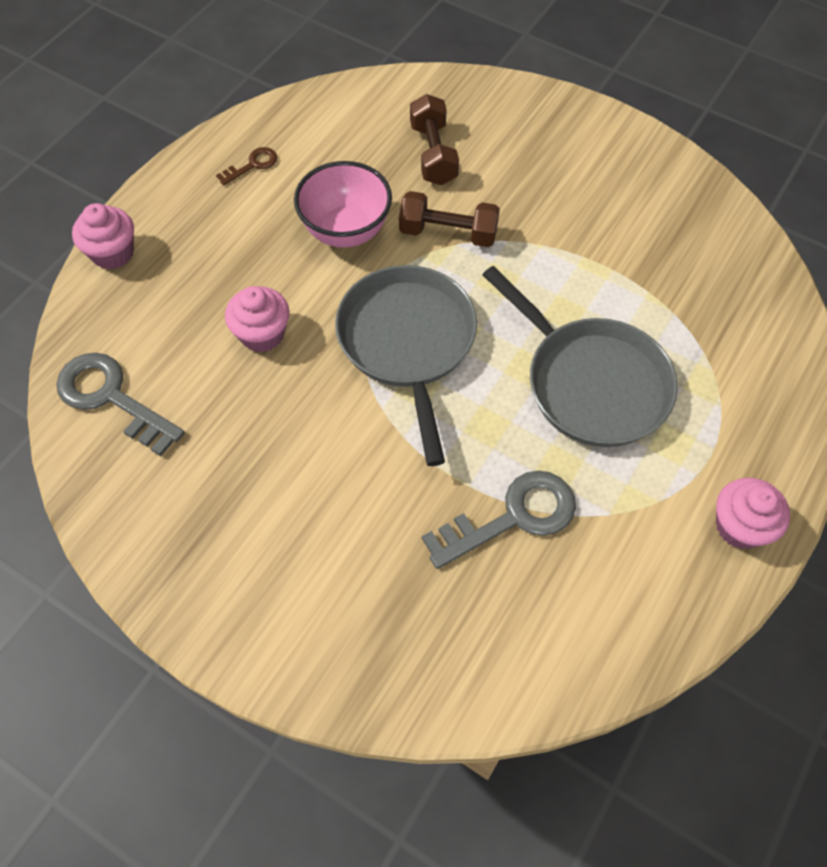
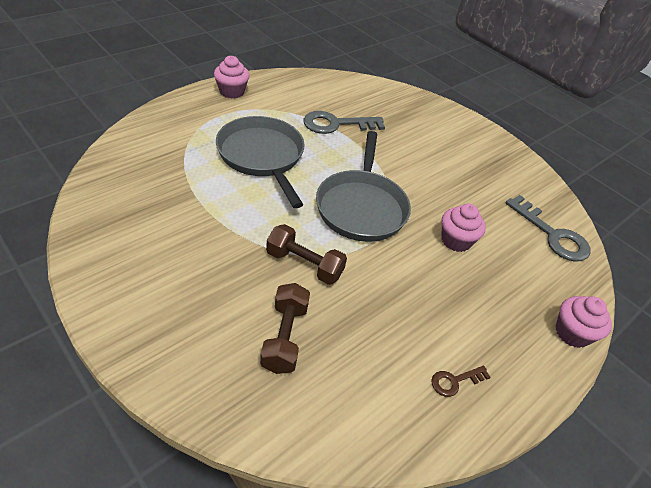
camera: 170 degrees left, 15 degrees down
pink bowl [294,161,392,248] -> none

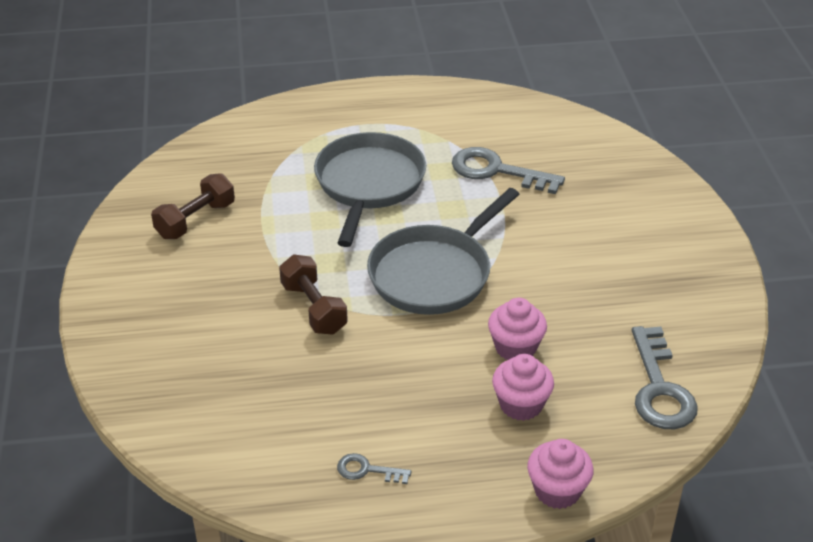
camera: 40 degrees right, 5 degrees down
pink cupcake [214,56,250,99] -> pink cupcake moved to [492,354,554,421]
brown dumbbell [260,283,310,374] -> brown dumbbell moved to [151,173,235,239]
brown key [431,366,491,397] -> grey key [337,453,412,484]

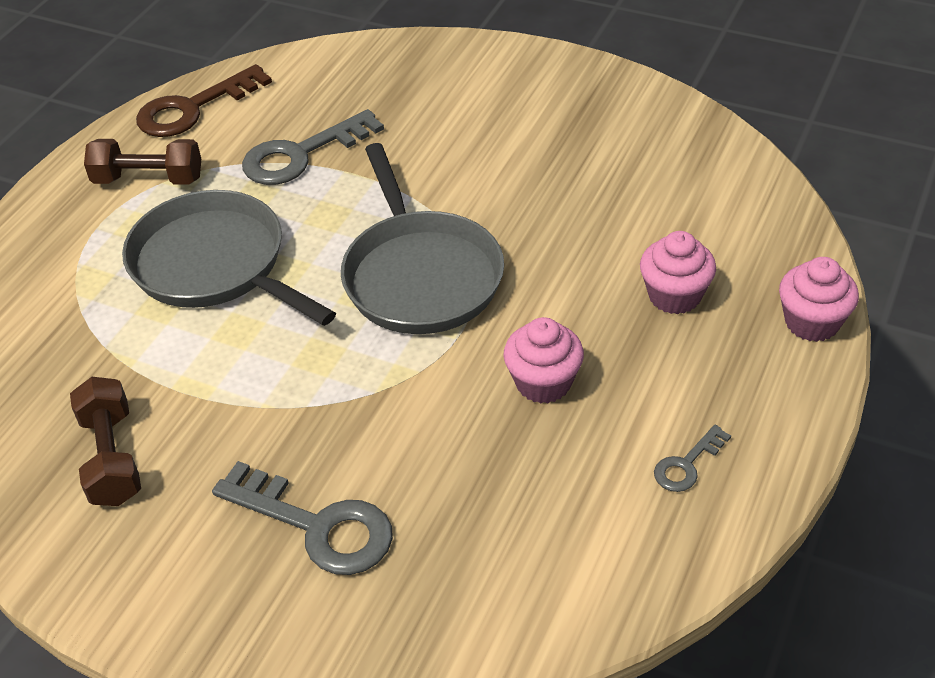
camera: 55 degrees left, 5 degrees up
brown dumbbell [279,255,348,335] -> brown dumbbell moved to [84,139,201,185]
pink cupcake [488,298,547,360] -> pink cupcake moved to [503,317,584,404]
grey key [632,326,698,429] -> grey key moved to [212,461,393,575]
none -> brown key [136,64,272,137]

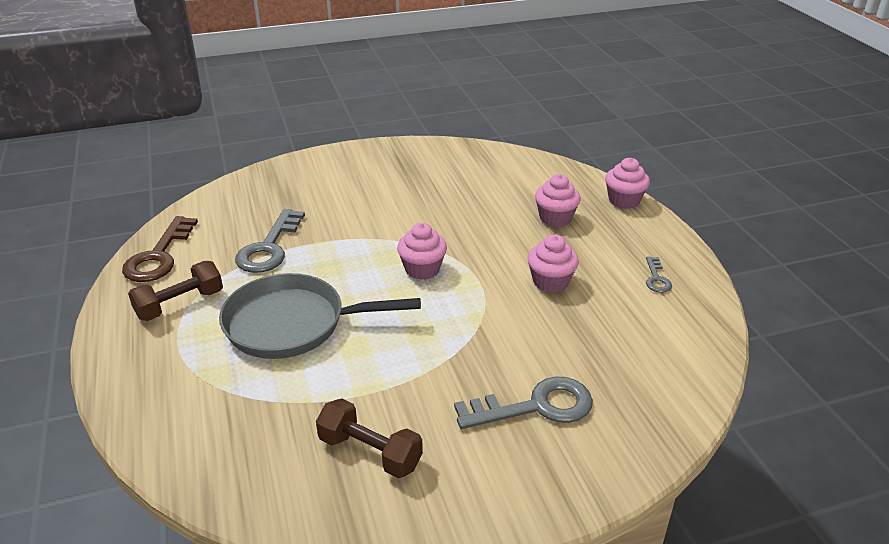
camera: 45 degrees left, 10 degrees down
grey pan [341,143,504,334] -> pink cupcake [397,223,447,280]

